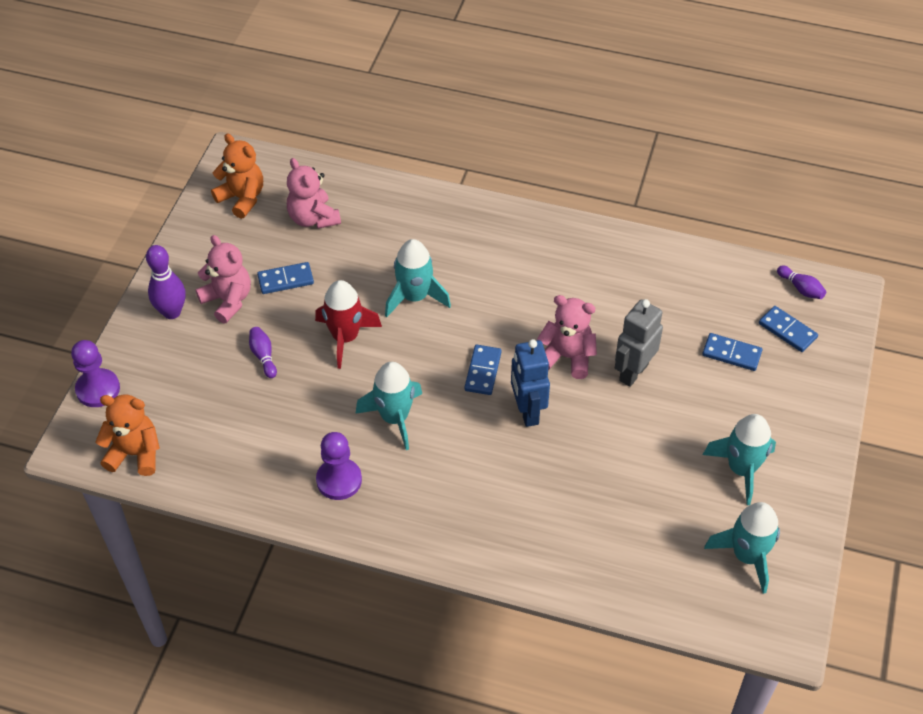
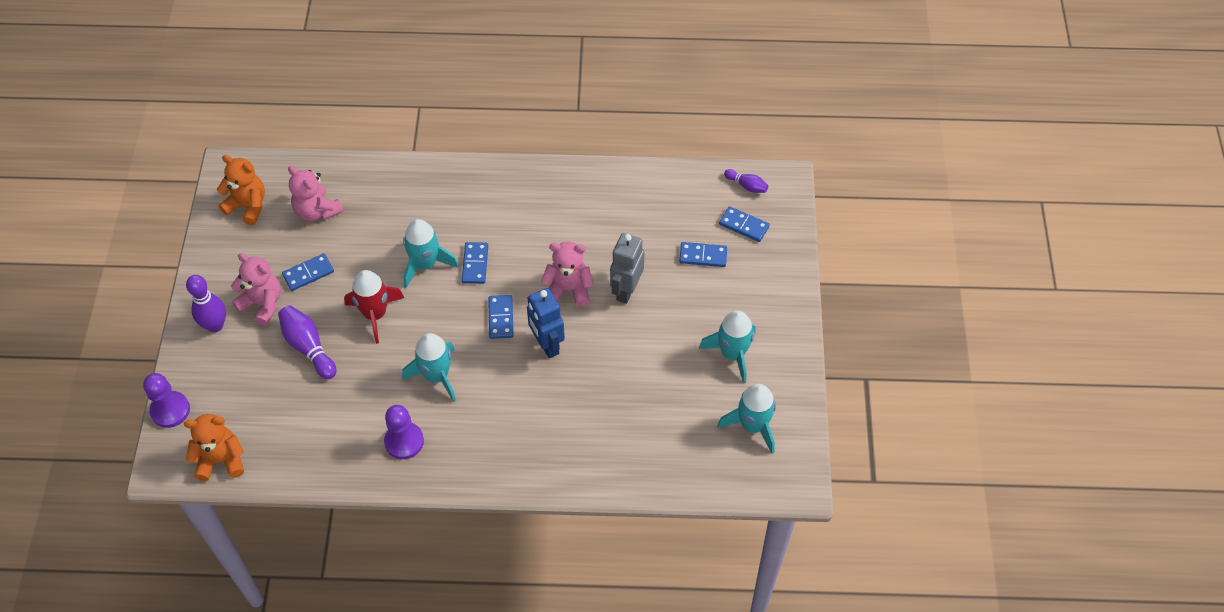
camera: 15 degrees left, 5 degrees up
purple bowling pin [249,327,277,378] -> purple bowling pin [278,305,337,379], size x1.72
none -> blue domino [462,242,488,284]

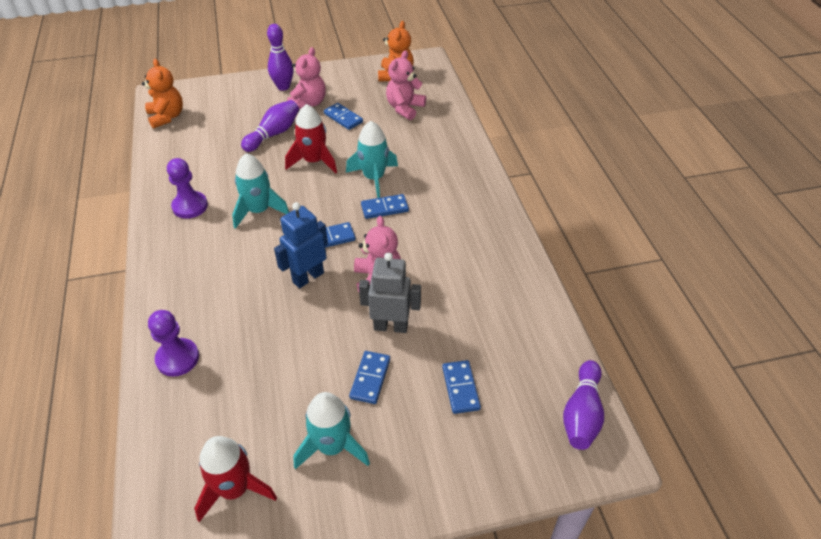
camera: 75 degrees right, 10 degrees down
purple pawn [143,373,190,428] -> purple pawn moved to [148,310,199,377]
turquoise rocket [717,384,776,454] -> red rocket [194,436,277,522]
blue domino [719,206,770,242] -> blue domino moved to [349,351,390,404]
purple bowling pin [724,169,768,193] -> purple bowling pin [563,360,604,450], size x1.72

